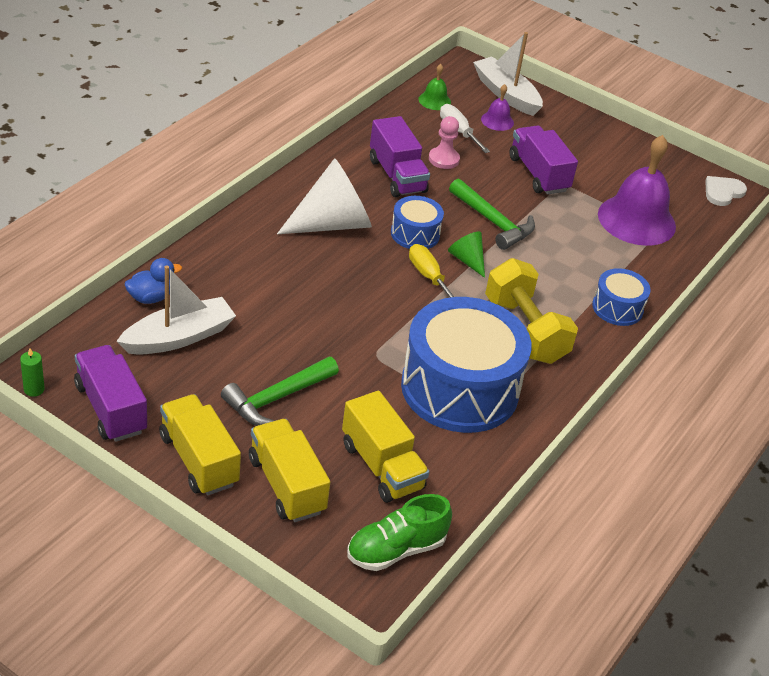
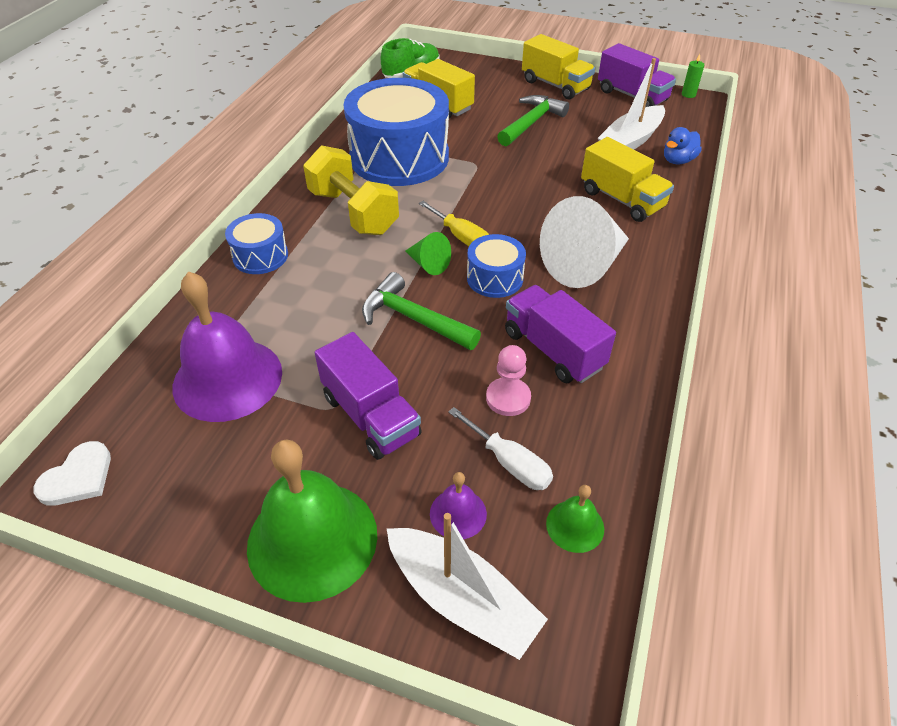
camera: 170 degrees right, 5 degrees up
yellow truck [249,419,330,522] -> yellow truck moved to [581,137,674,222]
none -> green bell [247,440,377,603]

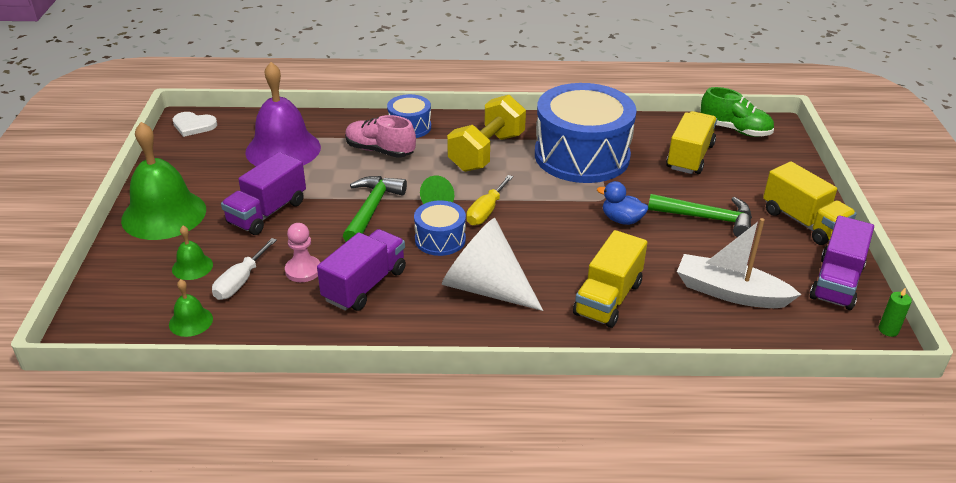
camera: 70 degrees right, 10 degrees down
white boat [387,513,548,660] -> none
purple bell [430,472,487,539] -> green bell [172,226,213,280]
yellow truck [522,34,595,100] -> yellow truck turned 60 degrees counterclockwise [763,161,856,245]
blue duck [664,127,702,164] -> blue duck moved to [597,181,648,225]
none -> pink shoe [345,115,416,158]

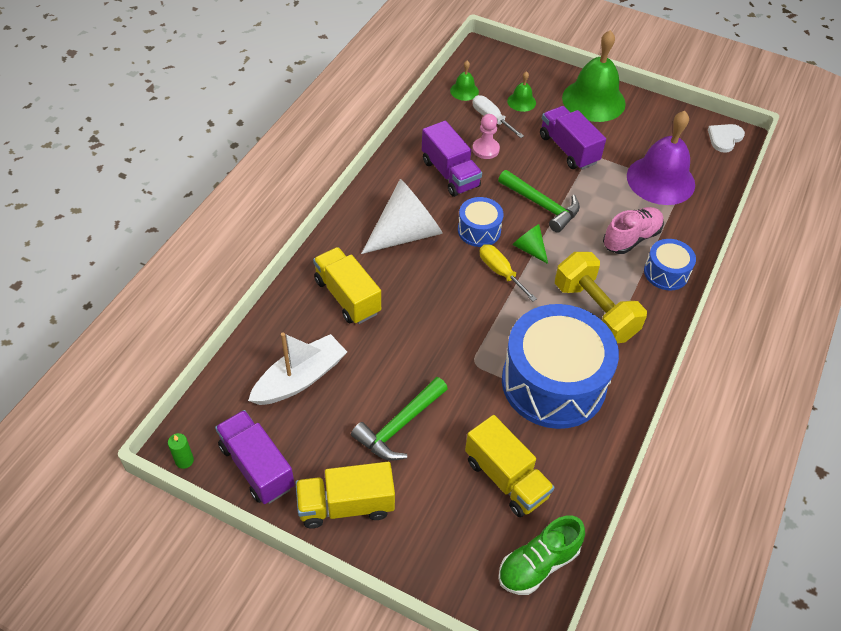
camera: 115 degrees right, 15 degrees up
blue duck [597,181,648,225] -> none

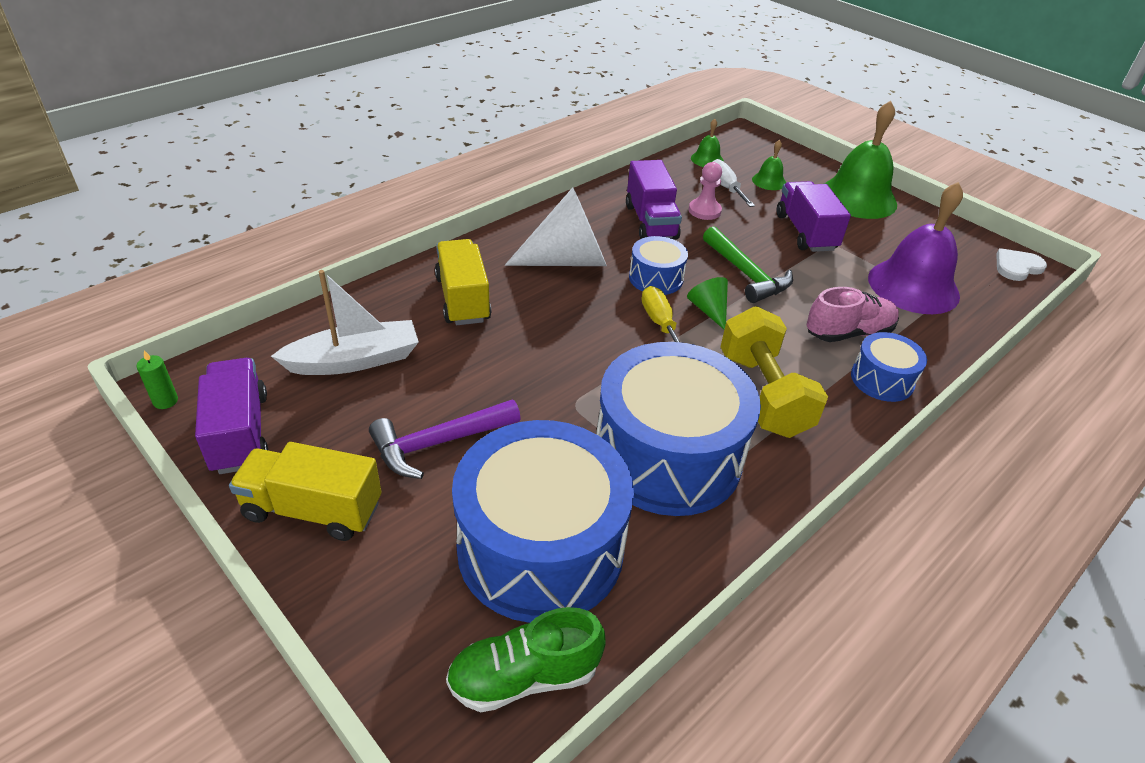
camera: 20 degrees right, 10 degrees down
green hammer [351,377,448,461] -> purple hammer [369,400,521,479]
yellow truck [465,415,555,517] -> blue drum [452,420,634,623]

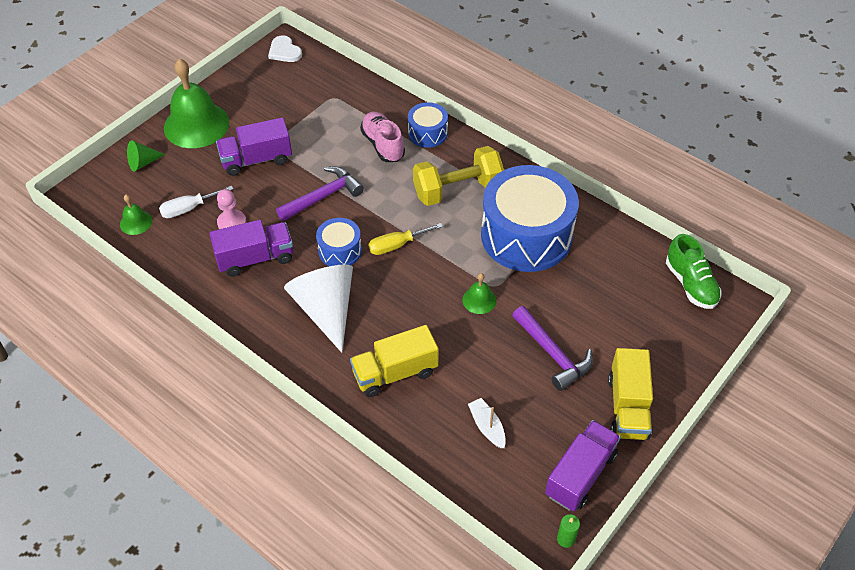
camera: 95 degrees left, 10 degrees up
purple truck [195,358,268,474] -> purple truck turned 150 degrees clockwise [545,420,621,511]
white boat [271,270,419,375] -> white boat [468,398,506,448], size x0.55
blue drum [452,420,634,623] -> none
green cone [687,277,728,330] -> green cone moved to [127,140,166,172]
green hammer [703,226,793,303] -> purple hammer [276,166,364,221]
green bell [752,140,786,190] -> green bell moved to [462,273,496,314]
purple bell [868,182,963,314] -> none

